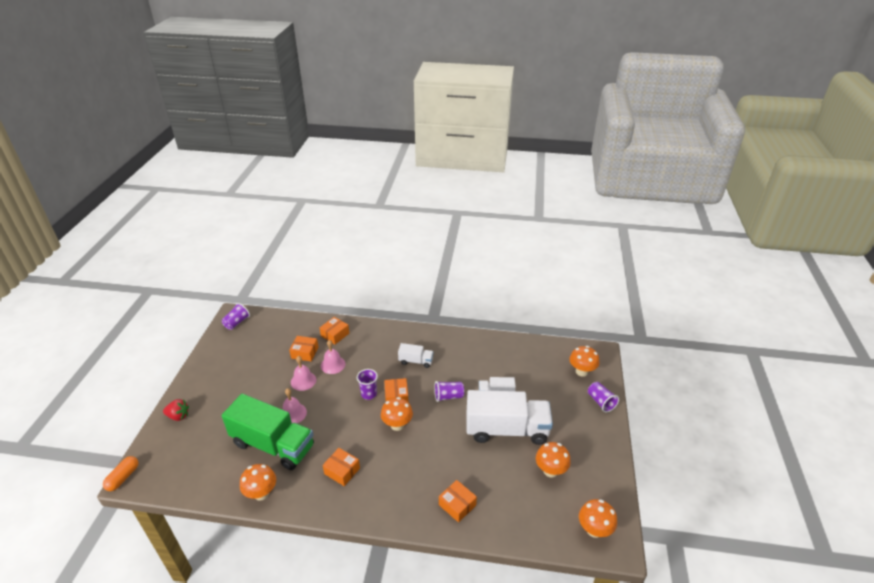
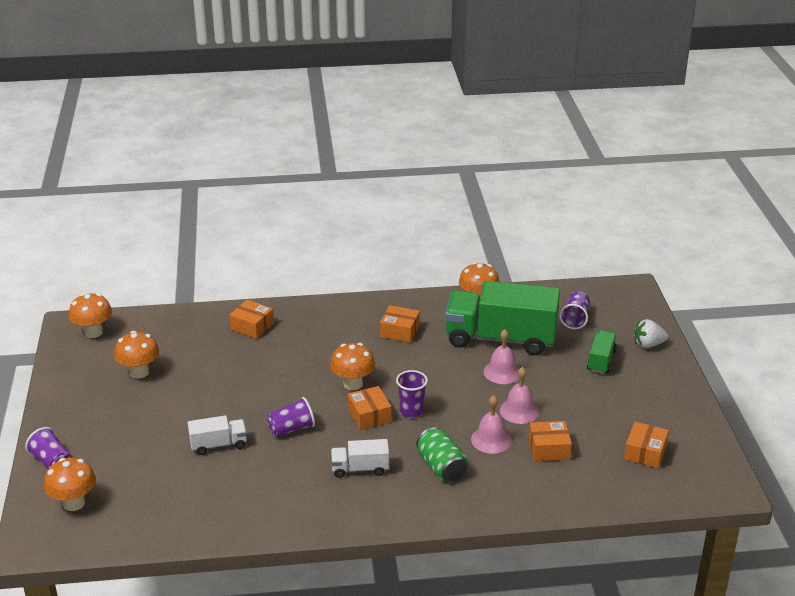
camera: 165 degrees right, 5 degrees down
orange capsule [103,456,138,491] -> none
red strawberry [163,399,189,421] -> white strawberry [634,319,668,348]
purple cup [222,303,250,330] -> purple cup moved to [559,291,590,329]
orange box [320,317,349,345] -> orange box moved to [624,422,669,468]
white truck [467,390,553,445] -> none
none -> green can [416,427,467,482]
none -> green truck [587,330,617,374]

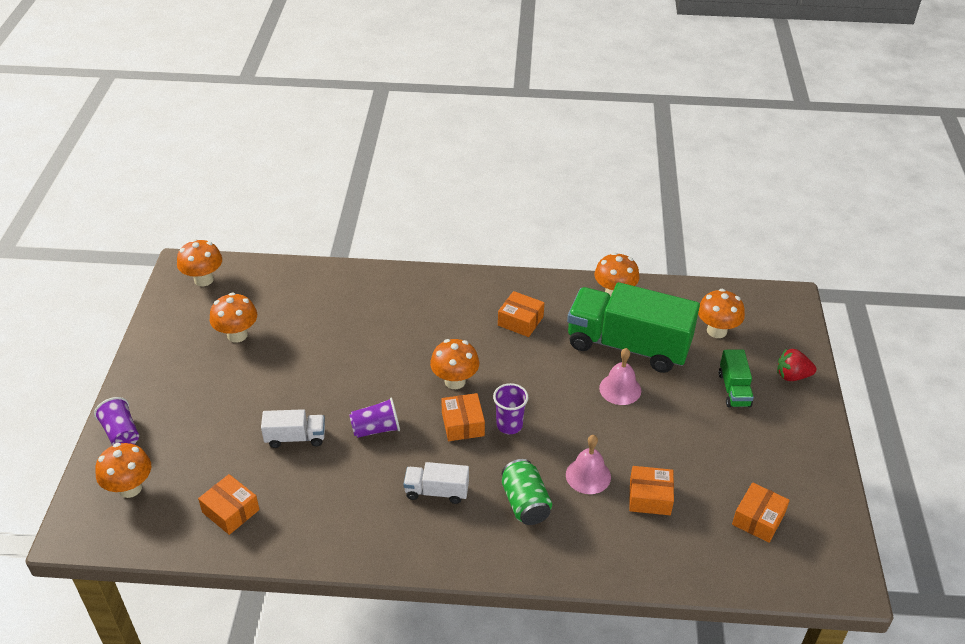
camera: 10 degrees right, 10 degrees up
orange box [229,300,274,339] -> orange box moved to [198,474,260,535]
pink bell [500,367,539,424] -> none
purple cup [559,291,590,329] -> orange mushroom [698,289,745,338]
green truck [587,330,617,374] -> green truck turned 150 degrees clockwise [719,349,754,408]
white strawberry [634,319,668,348] -> red strawberry [777,348,817,381]

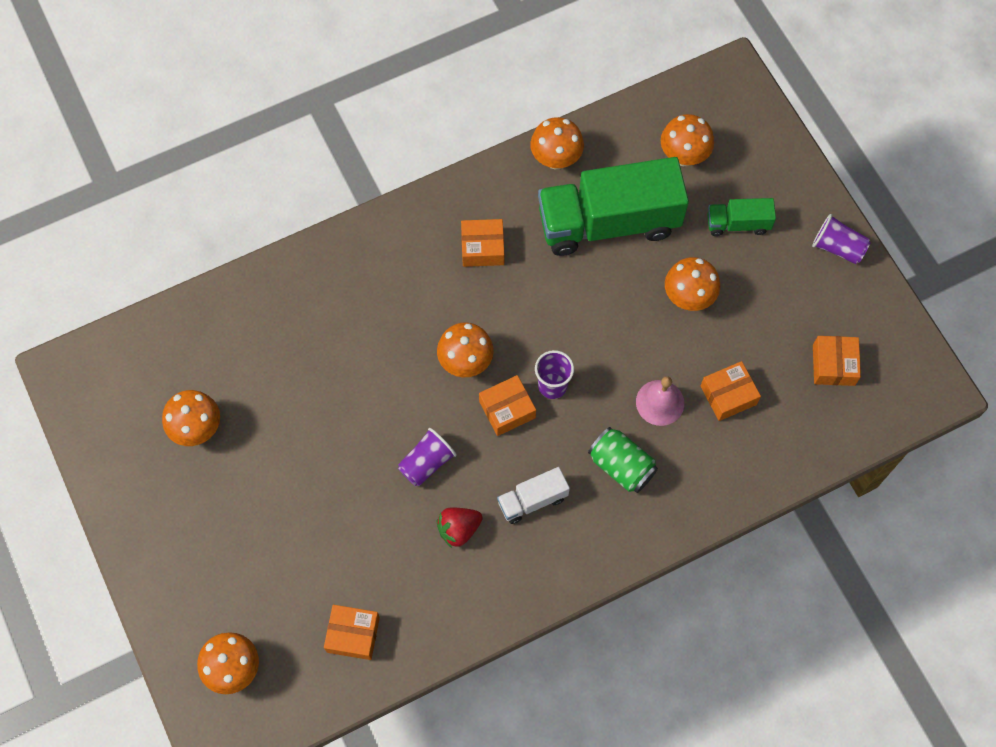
camera: 30 degrees left, 25 degrees up
purple cup [94,397,139,446] -> purple cup moved to [812,214,871,264]
orange mushroom [177,239,222,286] -> orange mushroom moved to [665,257,720,311]
white truck [261,409,325,448] -> none
orange box [441,393,485,441] -> orange box turned 75 degrees counterclockwise [479,375,536,436]
pink bell [599,348,641,405] -> none
green truck [719,349,754,408] -> green truck turned 120 degrees clockwise [707,198,776,236]
red strawberry [777,348,817,381] -> red strawberry moved to [436,508,483,548]

